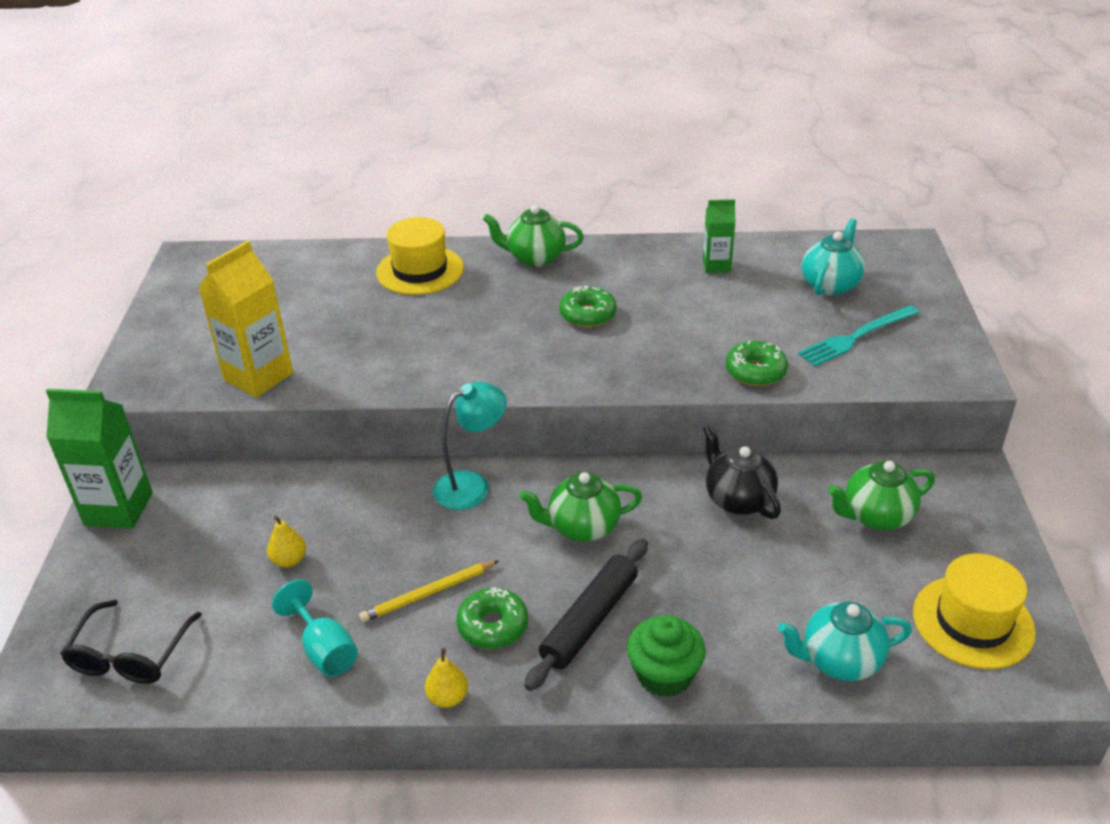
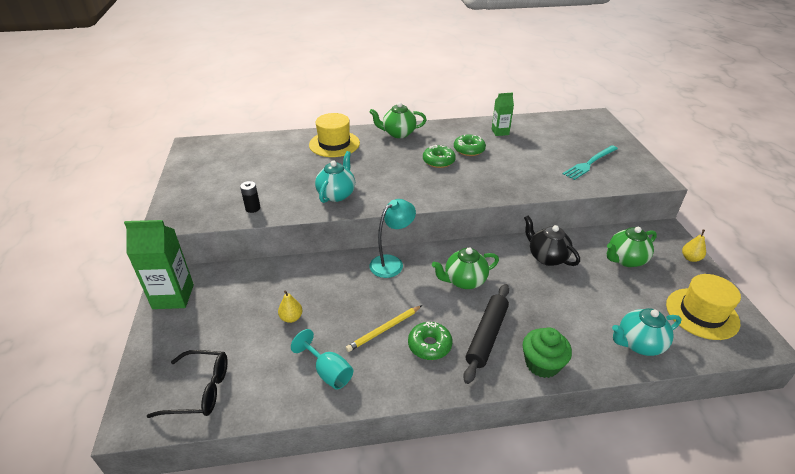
camera: 10 degrees left, 0 degrees up
black glasses [60,600,202,684] -> black glasses turned 90 degrees counterclockwise [147,350,228,418]
yellow carton [198,241,293,398] -> black battery [240,181,260,213]
yellow pear [425,648,468,708] -> yellow pear moved to [682,230,706,262]
green donut [726,341,788,386] -> green donut moved to [454,135,486,156]
turquoise teapot [802,218,865,296] -> turquoise teapot moved to [315,151,355,203]

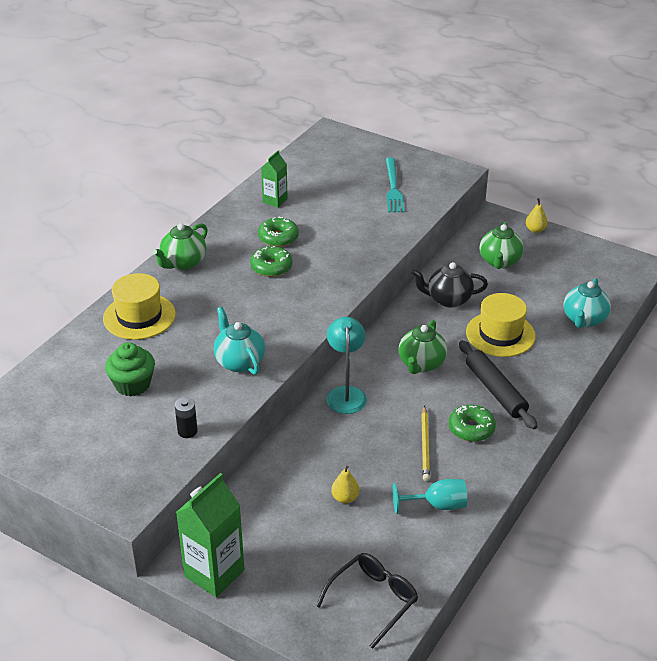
camera: 50 degrees left, 0 degrees up
green cupcake [523,327,572,378] -> green cupcake moved to [105,342,155,396]
yellow hat [666,274,741,340] -> yellow hat moved to [466,293,536,357]

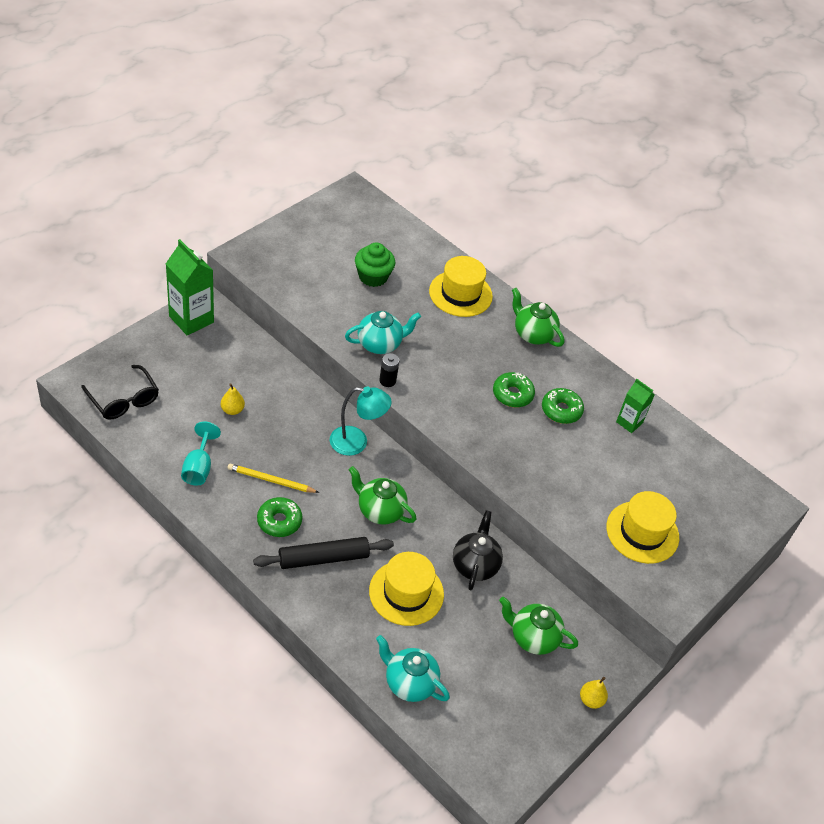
camera: 95 degrees right, 10 degrees up
black battery [175,397,198,438] -> black battery moved to [379,353,399,387]
turquoise fork [386,158,405,212] -> yellow hat [606,491,679,564]

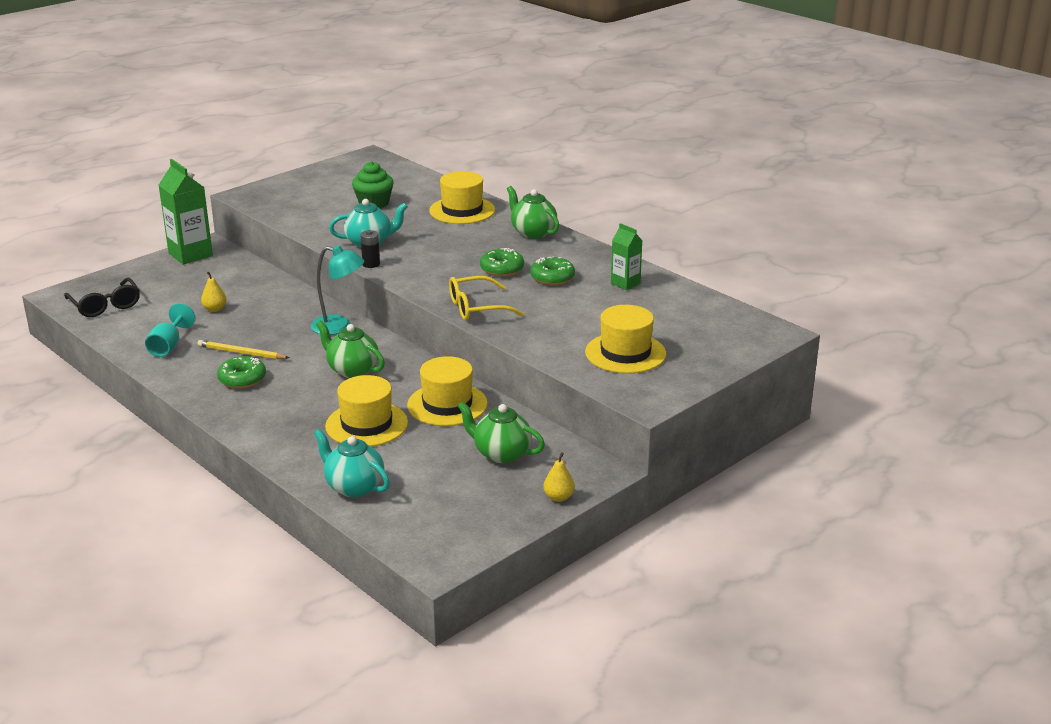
camera: 10 degrees right, 20 degrees down
black rolling pin [253,537,394,569] -> none
black teapot [453,510,503,590] -> yellow hat [407,356,488,426]
none -> yellow glasses [449,276,524,321]

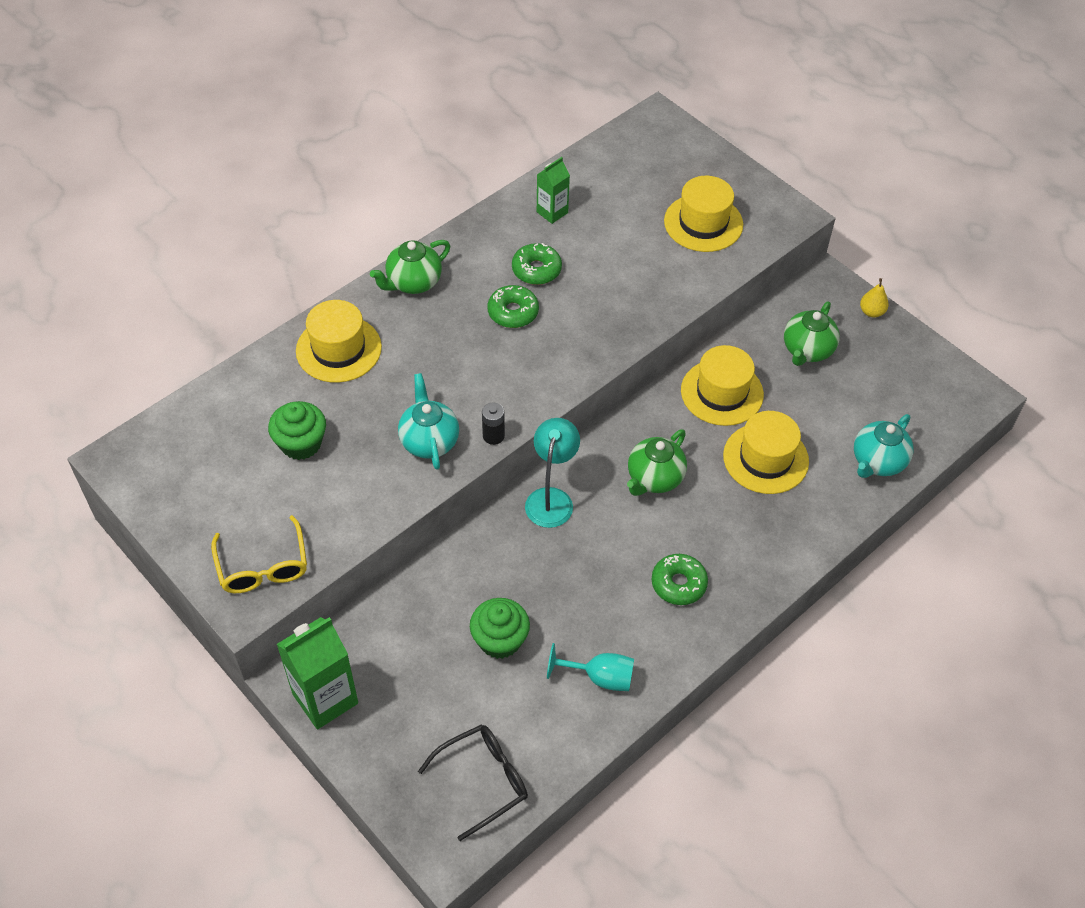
camera: 90 degrees left, 25 degrees up
yellow pencil [197,340,289,359] -> none
yellow pear [201,271,227,312] -> green cupcake [470,598,530,659]
yellow glasses [449,276,524,321] -> yellow glasses moved to [211,515,307,593]

